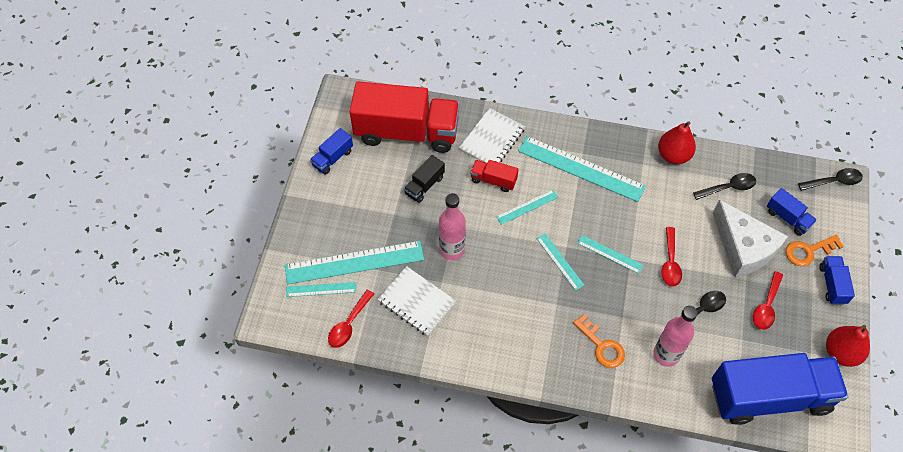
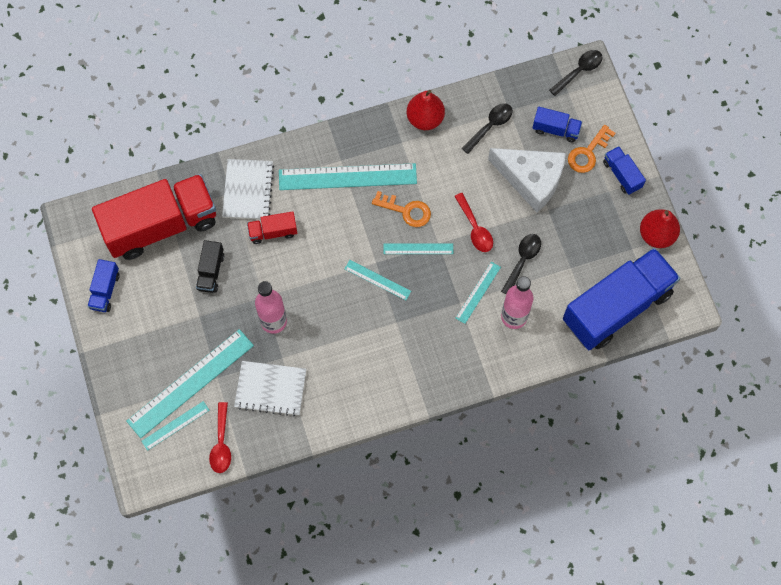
camera: 30 degrees left, 10 degrees up
turquoise ruler [496,190,559,225] -> turquoise ruler moved to [456,262,501,324]
orange key [573,314,625,368] -> orange key moved to [372,191,431,227]
red spoon [753,271,783,330] -> none

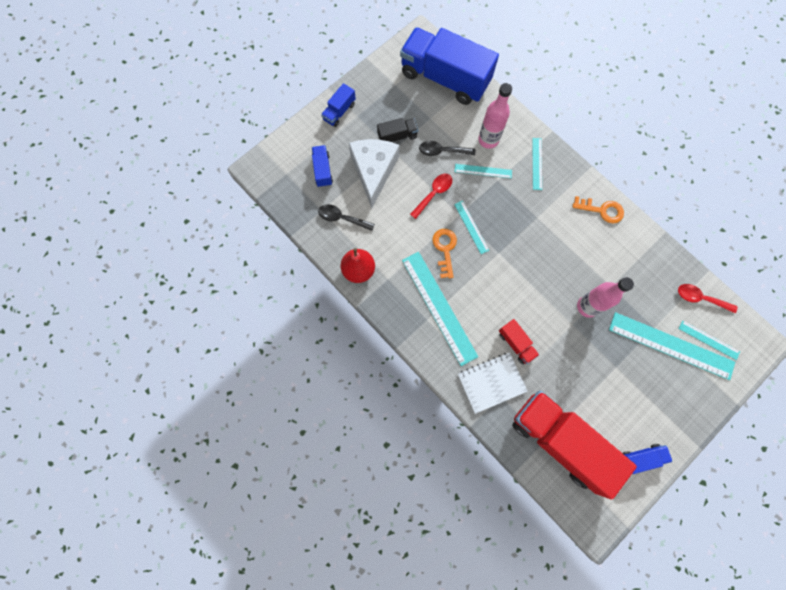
camera: 115 degrees left, 5 degrees up
black truck [196,240,224,293] -> black truck moved to [377,118,418,142]
red spoon [209,402,231,473] -> red spoon turned 135 degrees counterclockwise [678,284,737,313]
white notebook [234,361,306,416] -> none
turquoise ruler [345,260,411,300] -> turquoise ruler moved to [532,138,542,190]
black spoon [549,50,603,96] -> none
orange key [568,125,615,173] -> orange key moved to [573,196,624,223]
red pear [640,209,680,248] -> none

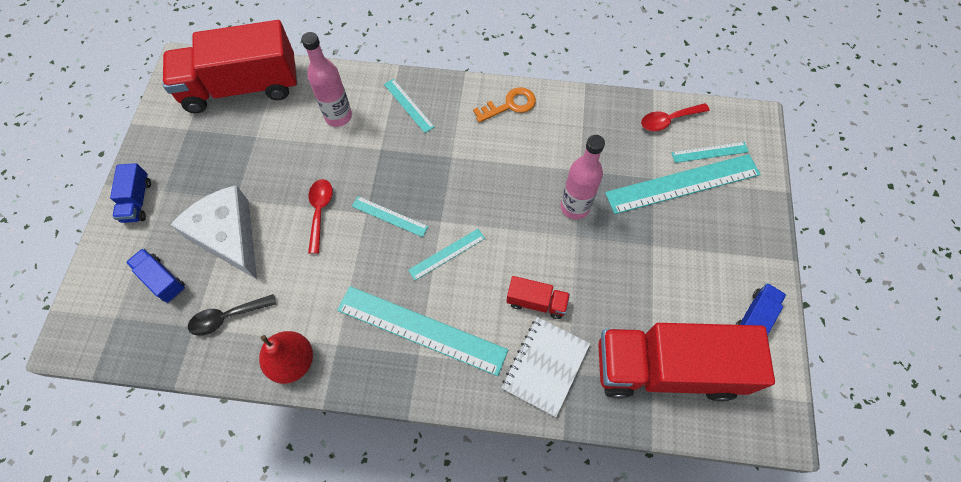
camera: 40 degrees left, 10 degrees down
black truck [377,118,418,142] -> none
blue truck [400,27,499,105] -> red truck [163,20,297,113]
black spoon [419,141,475,156] -> none
orange key [432,229,457,278] -> none
turquoise ruler [455,164,512,178] -> turquoise ruler moved to [408,229,485,280]

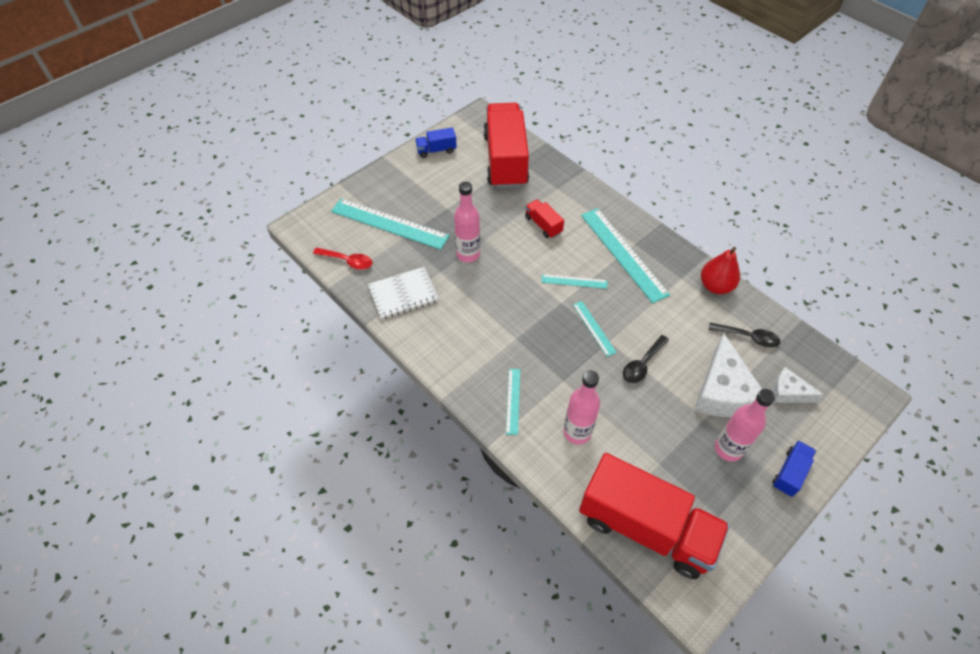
camera: 140 degrees left, 10 degrees down
blue truck [126,248,185,303] -> white cheese [772,367,824,403]
red spoon [308,179,333,254] -> black spoon [623,335,669,383]
orange key [473,87,536,123] -> none
white notebook [501,317,590,417] -> white notebook moved to [368,267,439,320]
red truck [598,323,775,402] -> red truck turned 135 degrees counterclockwise [483,103,529,188]
turquoise ruler [671,142,749,163] -> none
none -> pink bottle [715,389,775,462]

